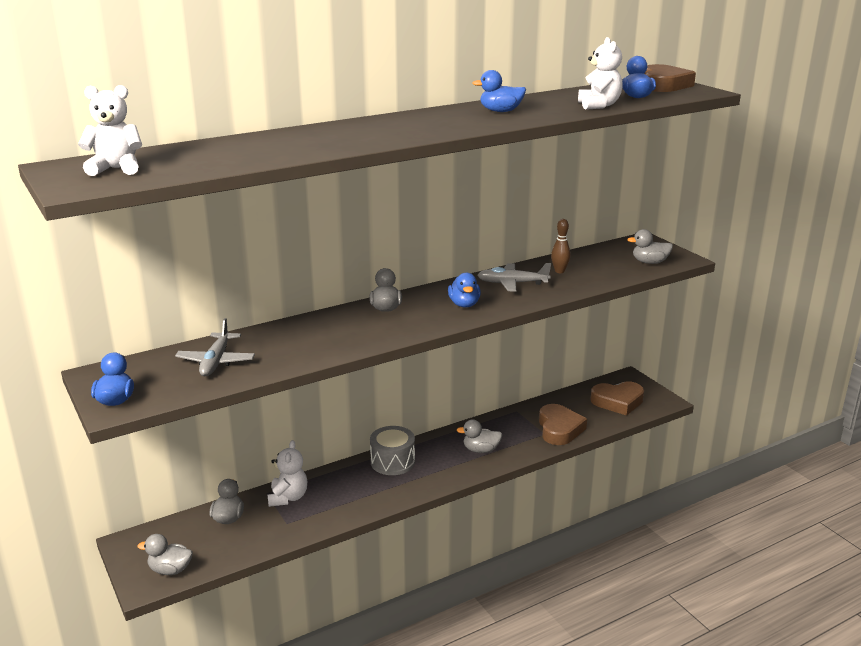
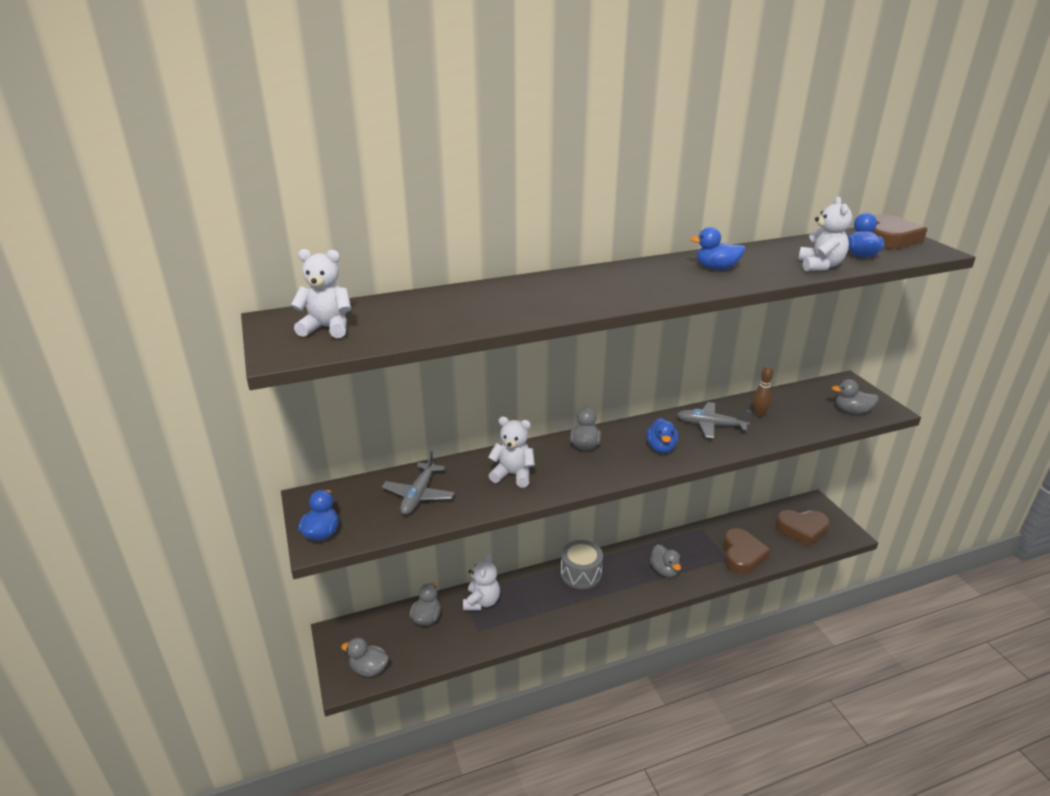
camera: 10 degrees right, 5 degrees up
grey duck [457,419,502,453] -> grey duck turned 120 degrees counterclockwise [650,544,681,577]
none -> white teddy bear [488,417,535,488]

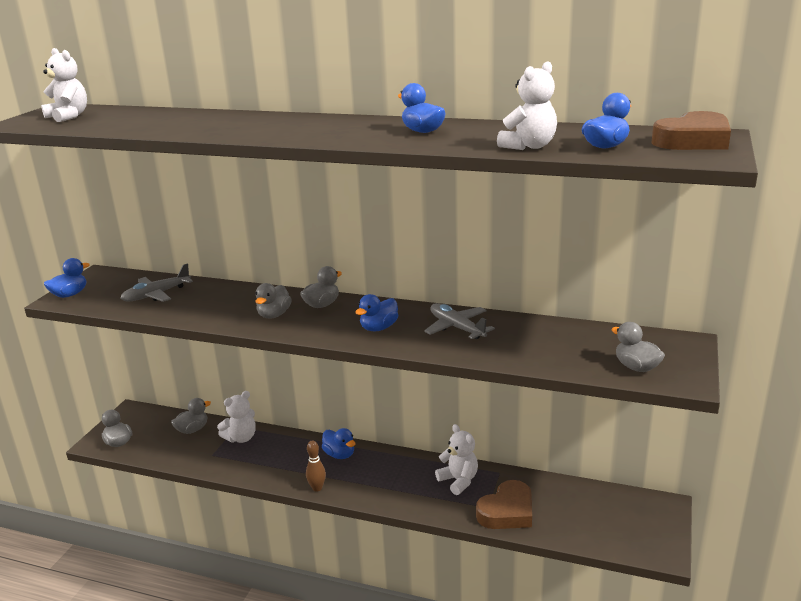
camera: 40 degrees right, 5 degrees down
white teddy bear [488,417,535,488] -> white teddy bear moved to [435,424,478,495]
grey drum [561,540,603,589] -> blue duck [322,428,356,459]
grey duck [650,544,681,577] -> grey duck moved to [255,283,292,318]
brown bowling pin [752,366,773,417] -> brown bowling pin moved to [306,440,326,492]
brown heart [775,510,830,547] -> none

